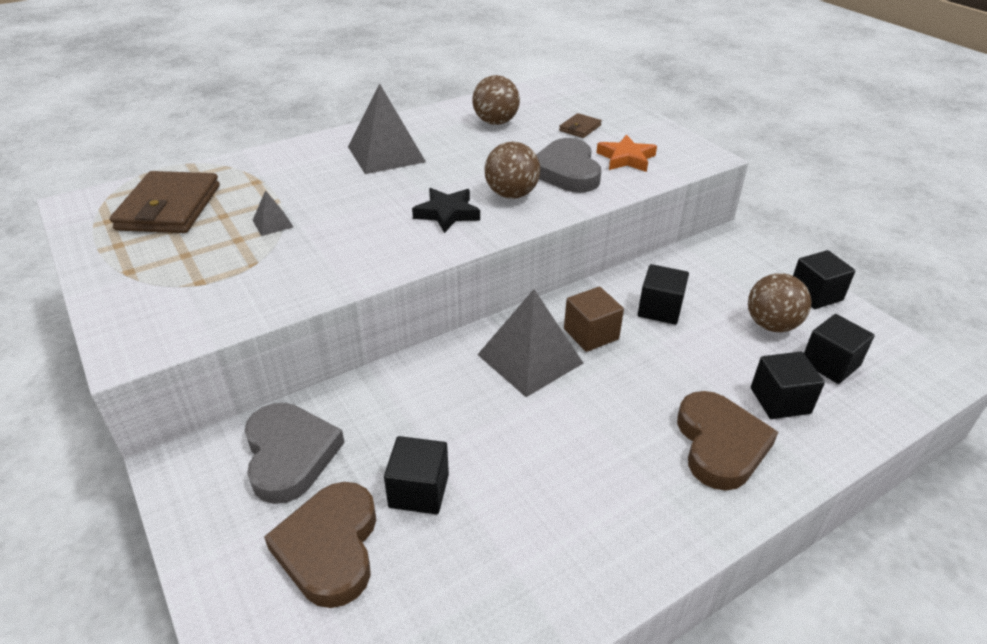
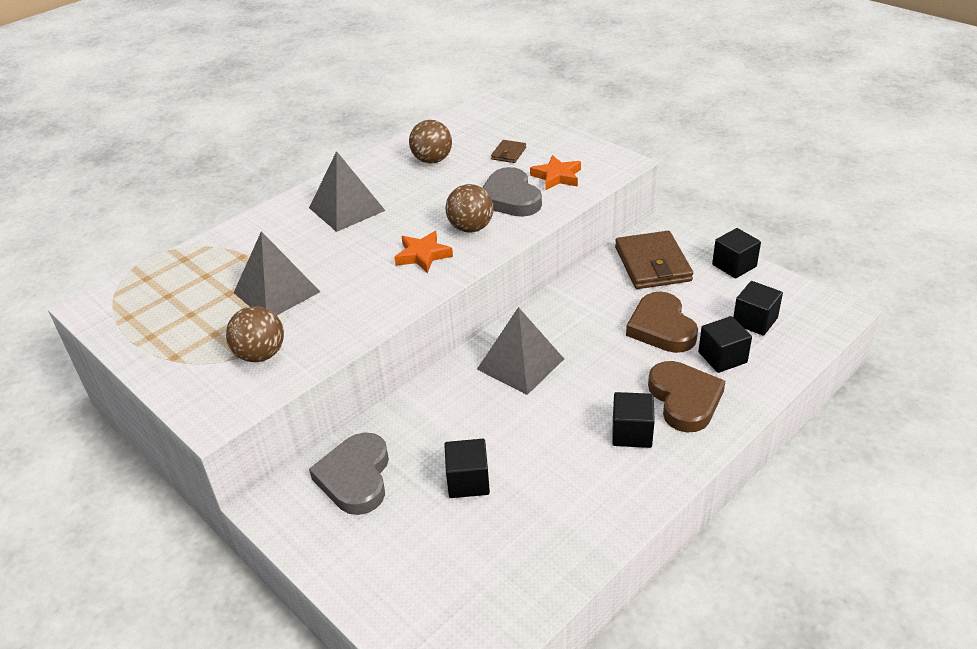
camera: 10 degrees left, 0 degrees up
brown wallet [110,171,220,233] -> brown wallet moved to [615,231,693,289]
grey heart [245,403,344,504] -> grey heart turned 150 degrees counterclockwise [309,433,389,515]
grey pyramid [252,190,293,236] -> grey pyramid [234,231,320,315], size x2.21
brown heart [264,482,376,608] -> brown heart moved to [626,291,698,353]
black star [412,188,480,233] -> orange star [394,231,453,273]
brown cube [564,287,624,352] -> none
black cube [638,264,689,325] -> black cube moved to [612,392,655,448]
brown ball [748,273,811,332] -> brown ball moved to [226,306,284,362]

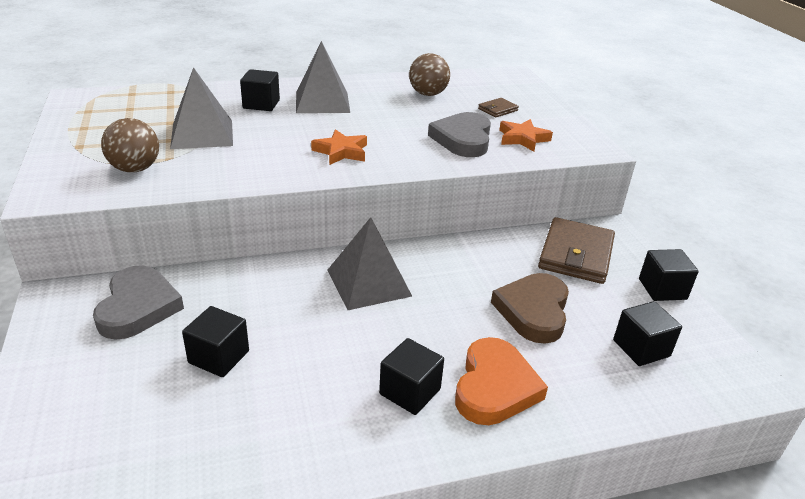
camera: 25 degrees right, 5 degrees down
grey heart [309,433,389,515] -> grey heart turned 150 degrees clockwise [93,265,184,340]
brown ball [445,184,494,233] -> none
brown heart [648,361,725,433] -> orange heart [455,337,548,425]
black cube [698,316,752,373] -> black cube moved to [240,69,280,111]

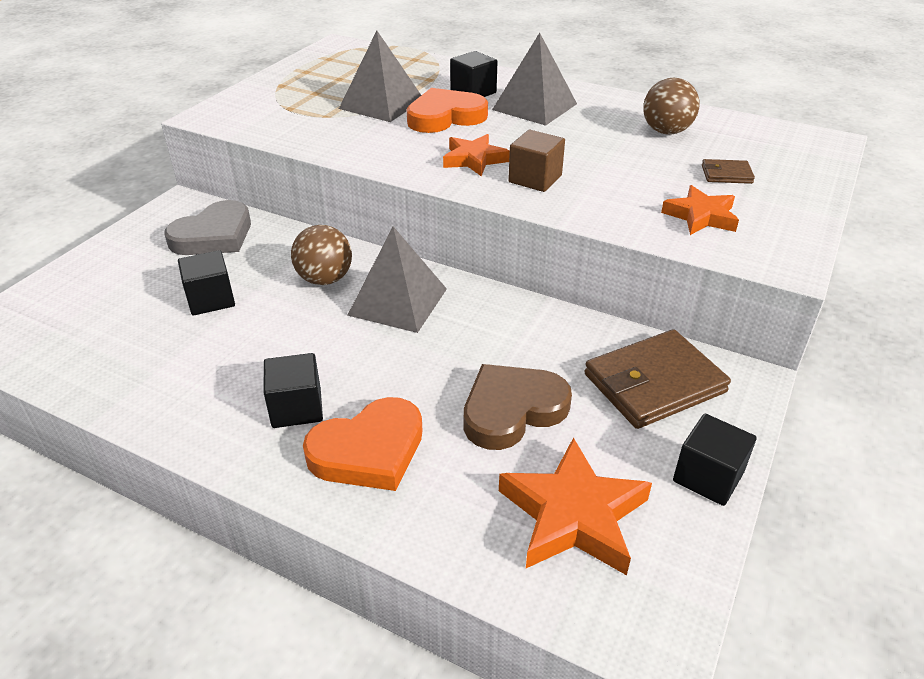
camera: 45 degrees right, 5 degrees up
brown ball [101,118,159,172] -> brown ball moved to [291,225,352,285]
grey heart [428,112,491,157] -> none
black cube [613,301,682,366] -> orange star [499,437,652,575]
none -> orange heart [407,88,488,133]
none -> brown cube [508,130,565,192]

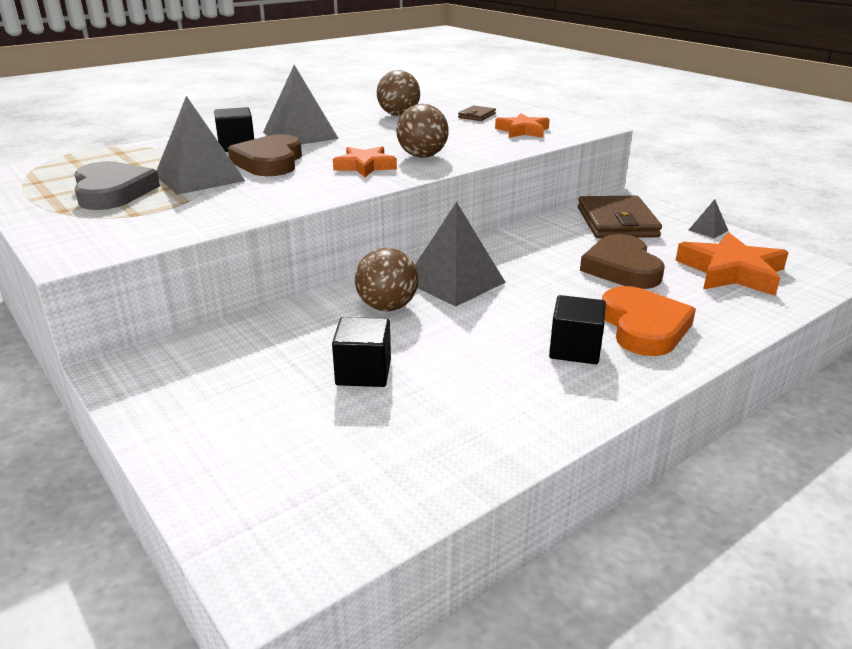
camera: 65 degrees left, 10 degrees down
grey heart [164,200,251,255] -> grey heart moved to [74,161,160,210]
orange heart [407,88,488,133] -> brown heart [228,134,302,176]
brown cube [508,130,565,192] -> brown ball [396,104,448,158]
black cube [673,414,757,506] -> grey pyramid [689,199,728,238]

